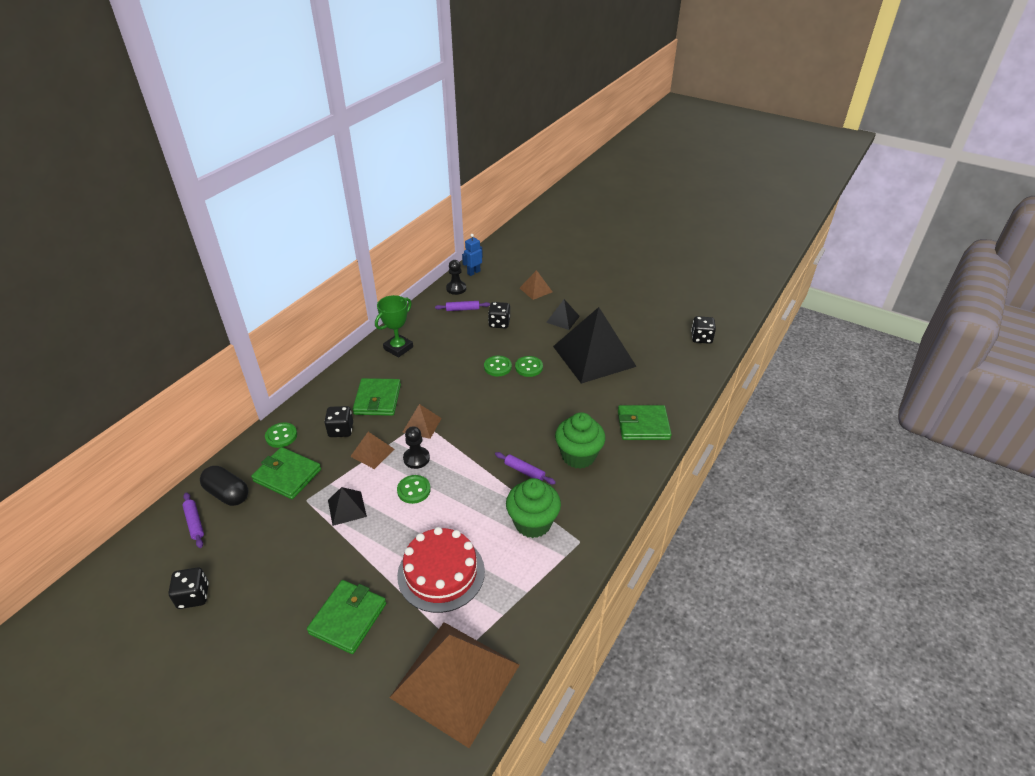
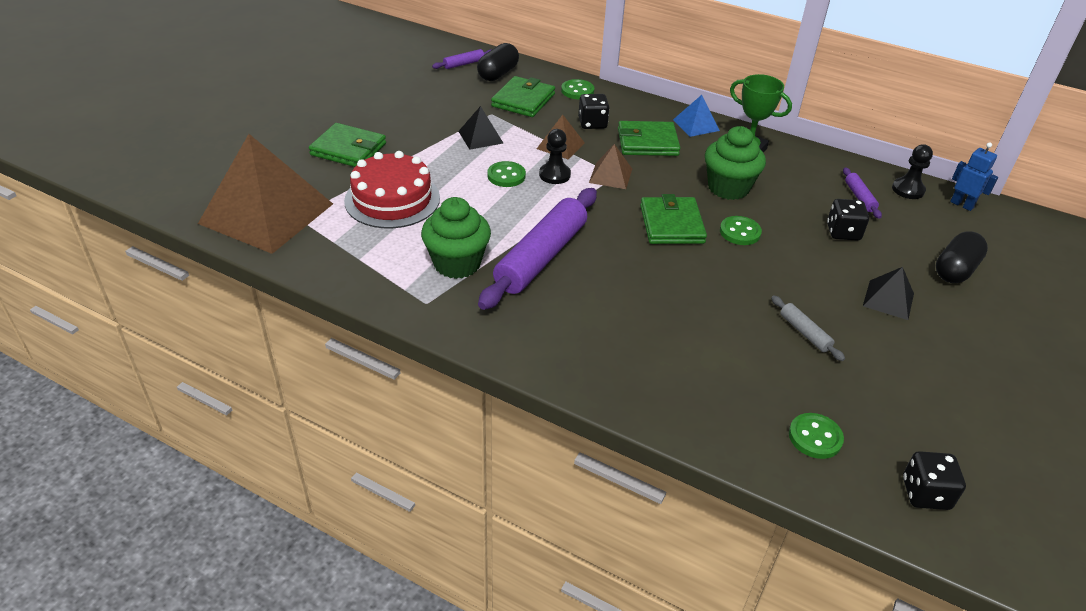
camera: 85 degrees right, 0 degrees up
black dice [169,567,209,609] -> none
purple rolling pin [495,452,556,484] -> purple rolling pin [478,188,597,310], size x2.30
green button [515,356,543,377] -> green button moved to [789,413,844,459]
brown pyramid [520,270,552,300] -> black capsule [936,232,988,283]
black pyramid [553,307,637,384] -> grey rolling pin [771,296,845,361]
green cupcake [555,412,606,469] -> green cupcake moved to [705,126,766,200]
green wallet [618,405,672,440] -> green wallet moved to [640,194,707,244]
none -> blue pyramid [673,95,720,137]

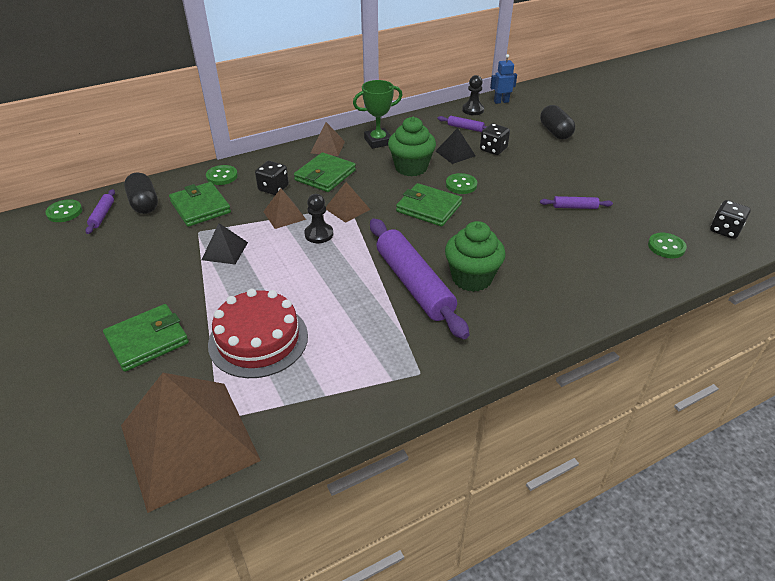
camera: 55 degrees left, 0 degrees up
green cupcake [421,197,491,279] -> green cupcake moved to [445,221,506,292]
green button [487,161,526,187] -> green button moved to [45,199,82,222]
blue pyramid [673,95,720,137] -> brown pyramid [311,122,345,156]
grey rolling pin [771,296,845,361] -> purple rolling pin [540,196,613,209]
black pyramid [863,267,914,320] -> black pyramid moved to [436,128,476,164]

